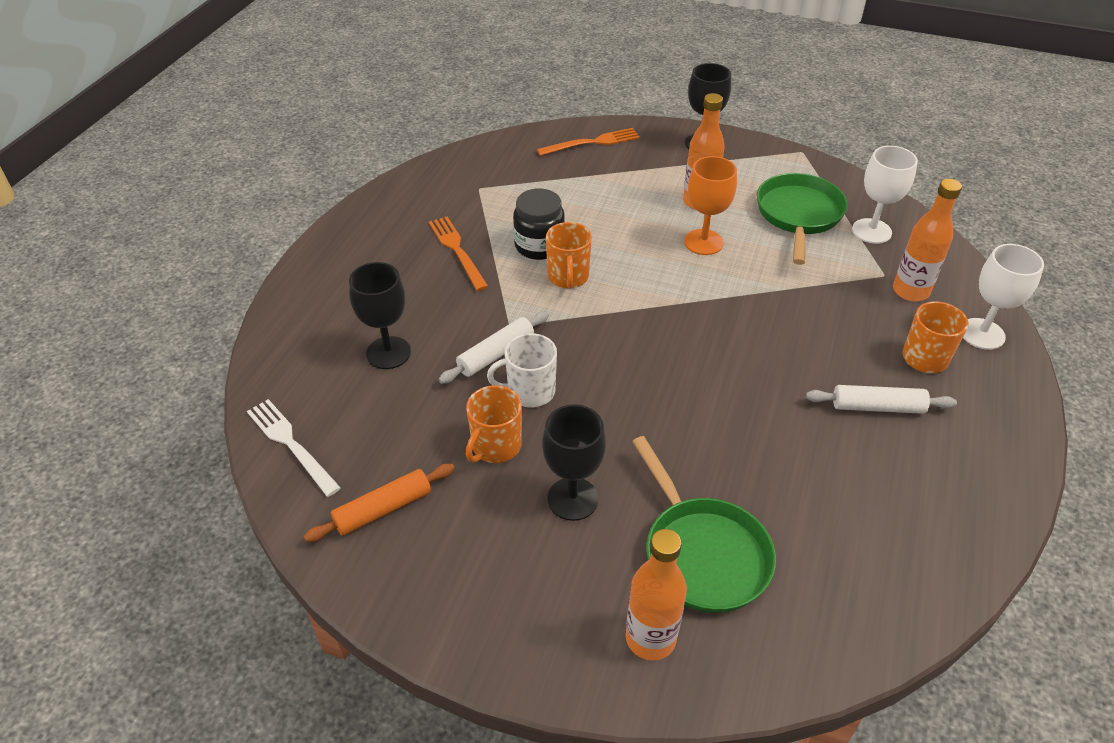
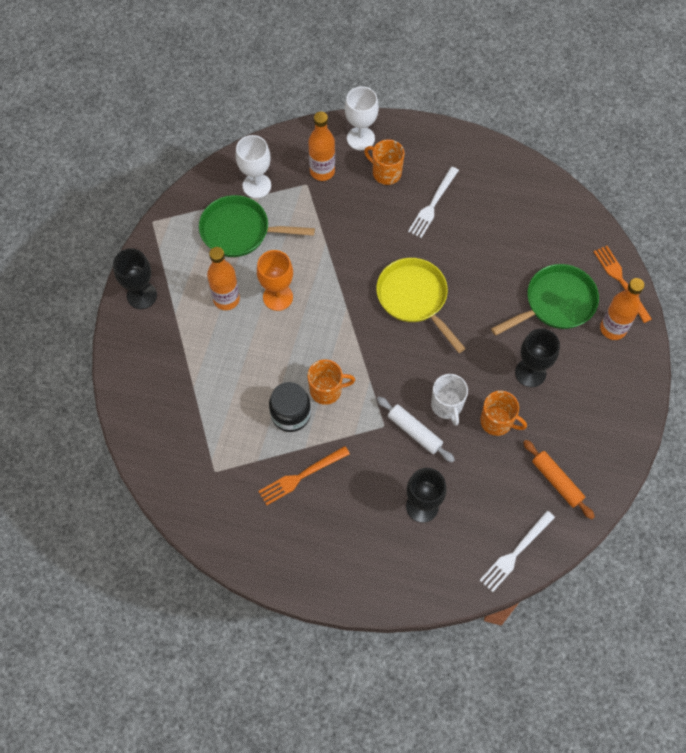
camera: 95 degrees left, 20 degrees up
orange fork [537,128,640,156] -> orange fork moved to [594,246,652,323]
white rolling pin [806,385,957,414] -> white fork [408,166,459,238]
none -> yellow pan [376,258,466,353]

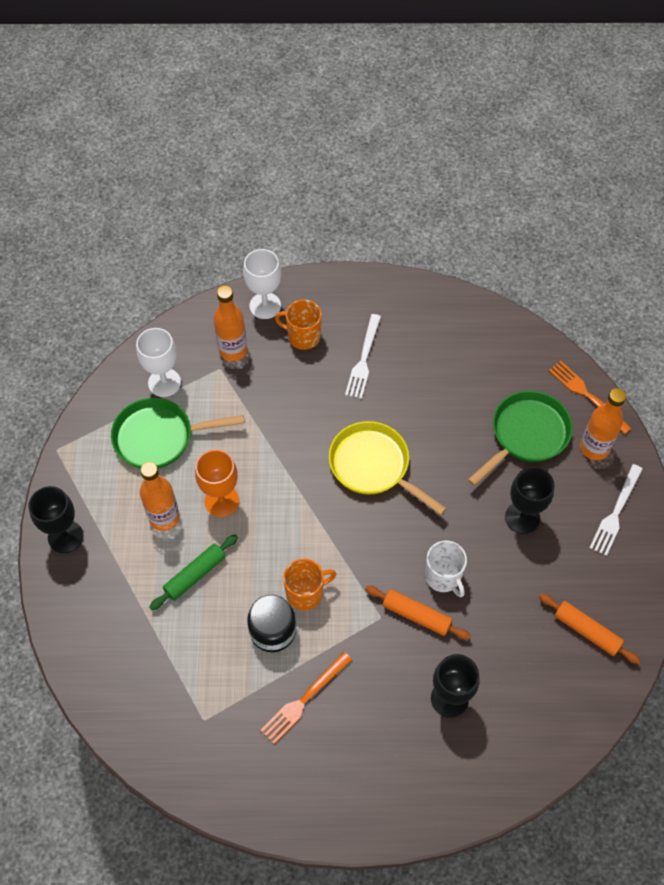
camera: 15 degrees left, 5 degrees down
white rolling pin [377,397,455,463] -> orange rolling pin [365,586,471,640]
white fork [479,511,555,592] -> white fork moved to [590,464,642,556]
orange mug [480,391,527,436] -> none
none -> green rolling pin [149,534,238,610]

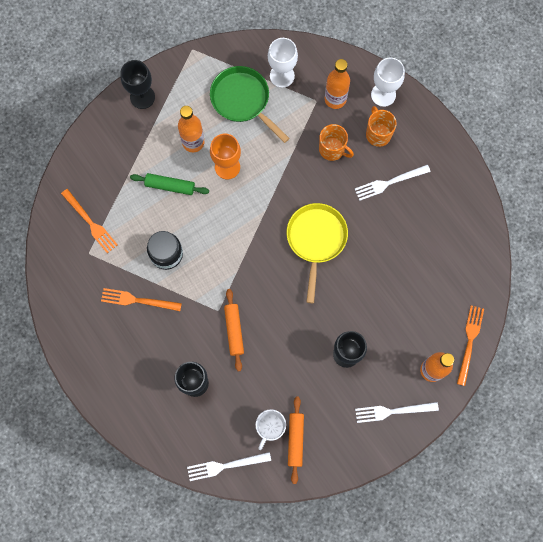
camera: 55 degrees right, 15 degrees up
orange mug [283,559,336,610] -> orange mug moved to [319,124,354,161]
white mug [425,540,467,597] -> white mug moved to [256,409,286,450]
green pan [468,391,573,486] -> none
none -> orange fork [61,189,118,253]
none -> white fork [187,452,271,481]

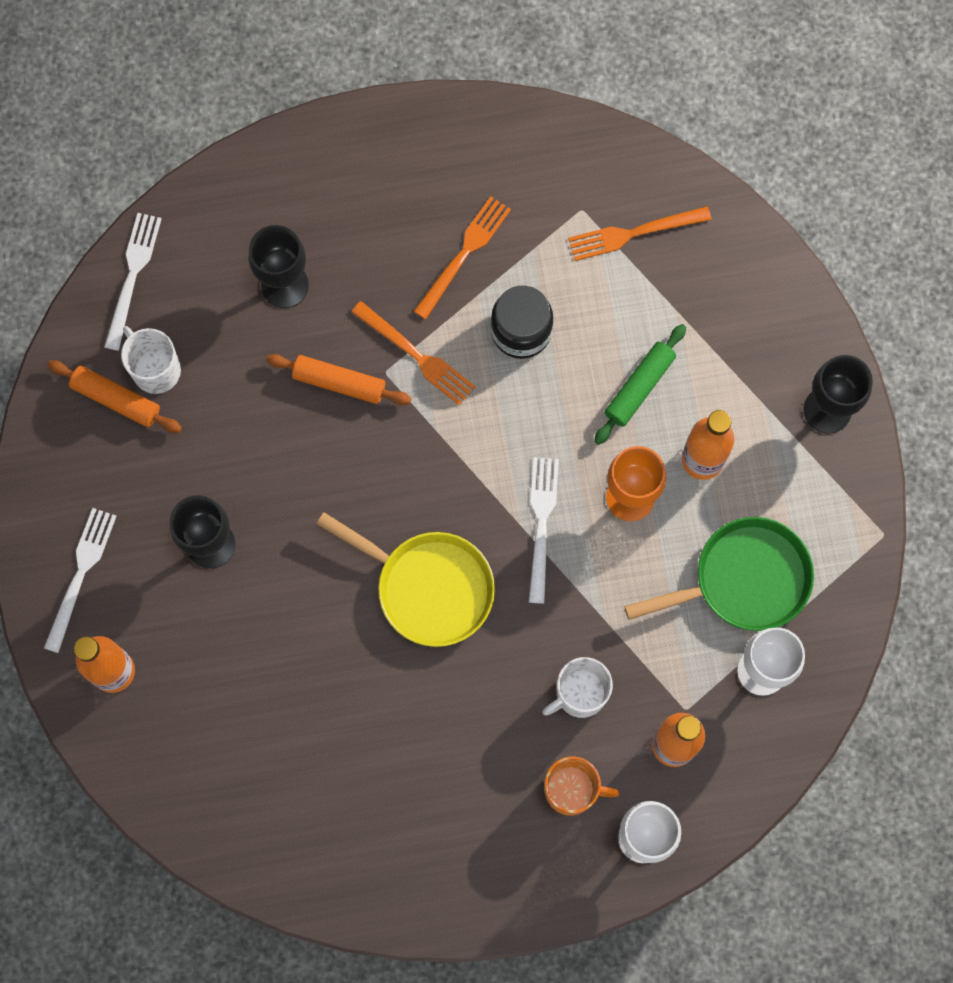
camera: 115 degrees right, 0 degrees up
orange mug [319,124,354,161] -> white mug [542,657,613,718]
white fork [355,165,431,201] -> white fork moved to [529,457,559,604]
orange fork [457,305,484,386] -> orange fork moved to [351,301,476,406]

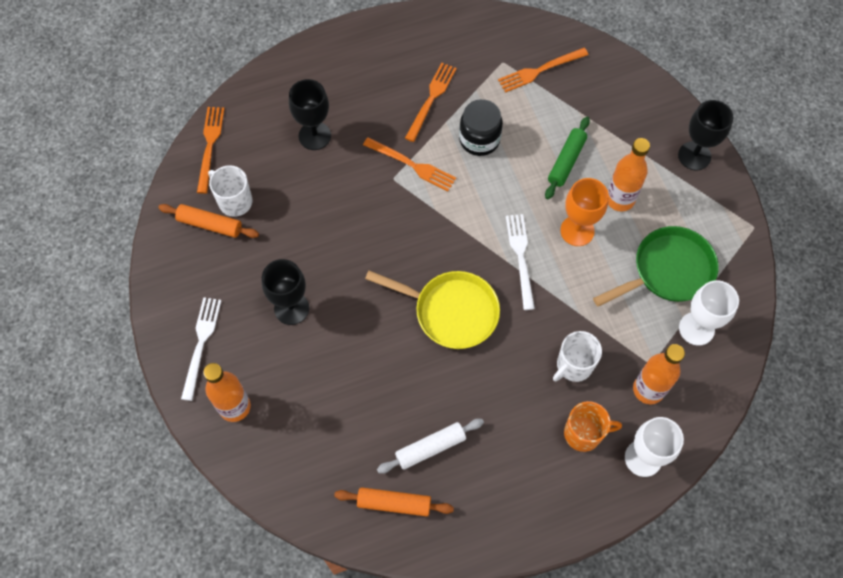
camera: 10 degrees left, 10 degrees down
white fork [104,213,162,351] -> orange fork [197,107,225,194]
orange rolling pin [266,354,411,405] -> orange rolling pin moved to [334,487,454,516]
none -> white rolling pin [377,419,484,474]

